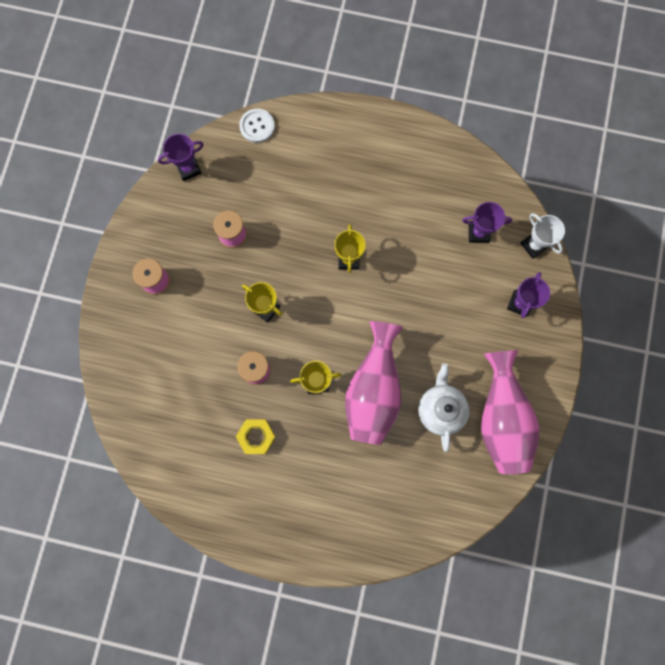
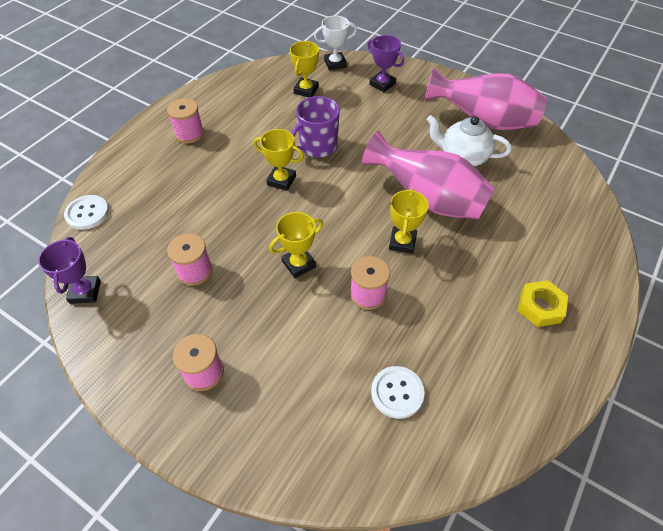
camera: 70 degrees left, 25 degrees down
yellow nut [236,420,276,454] -> yellow nut moved to [518,280,568,327]
purple trophy [462,202,512,243] -> yellow trophy [290,41,319,97]
none -> pink spool [167,98,204,143]
none -> purple mug [291,96,340,158]
none -> white button [371,366,425,419]

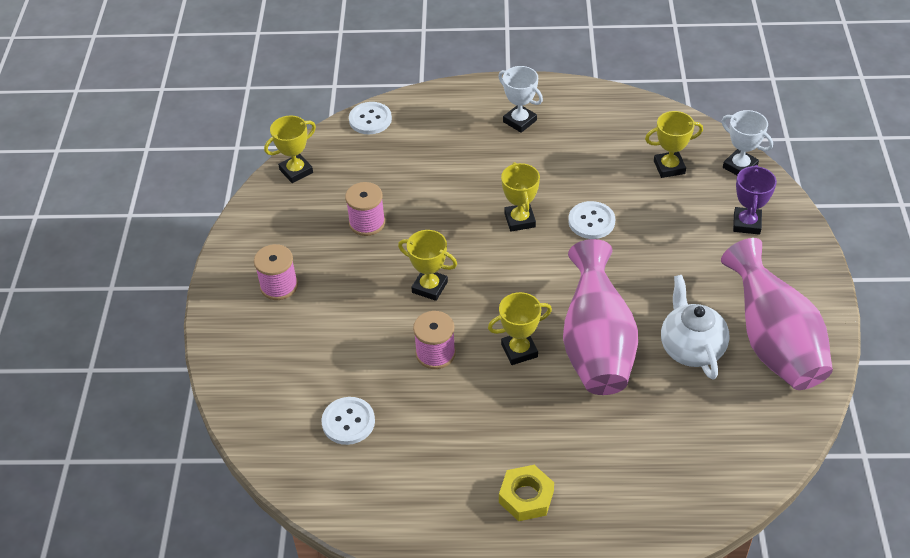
camera: 60 degrees right, 5 degrees down
purple trophy [38,237,101,304] -> yellow trophy [264,116,316,183]
pink spool [167,98,204,143] -> white trophy [498,66,543,133]
purple mug [291,96,340,158] -> white button [568,201,615,239]

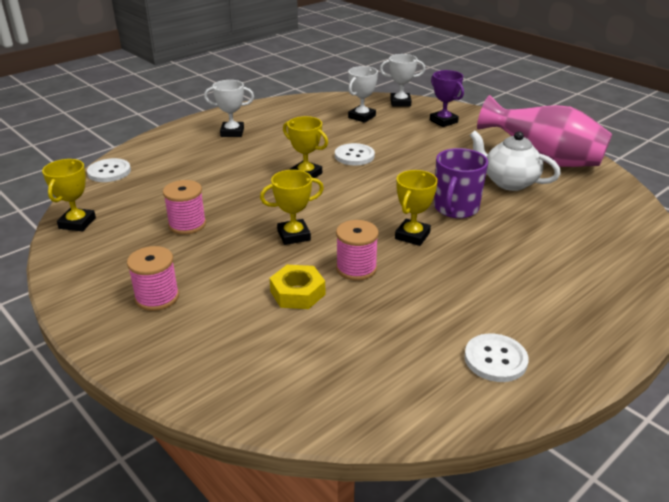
camera: 45 degrees left, 15 degrees down
white button [321,397,375,445] -> white button moved to [464,333,529,382]
yellow nut [499,465,554,521] -> yellow nut moved to [270,265,325,309]
pink vase [563,239,638,395] -> purple mug [434,148,488,218]
yellow trophy [645,111,703,178] -> white trophy [348,66,378,123]

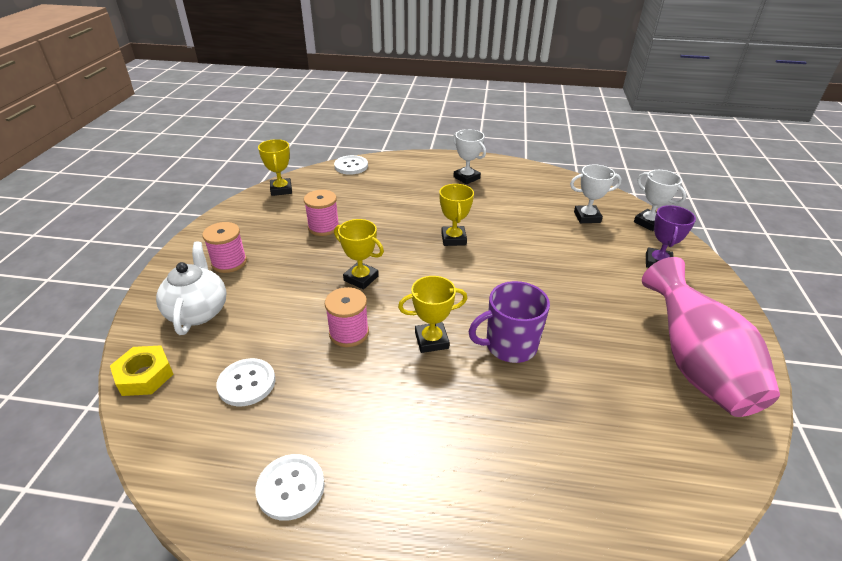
camera: 50 degrees right, 5 degrees up
yellow trophy [42,159,96,232] -> yellow trophy turned 75 degrees counterclockwise [258,139,292,196]
yellow nut [270,265,325,309] -> yellow nut moved to [110,346,173,396]
white button [335,143,375,165] -> white button moved to [216,358,275,406]
white teapot [470,131,561,191] -> white teapot moved to [156,241,227,335]

